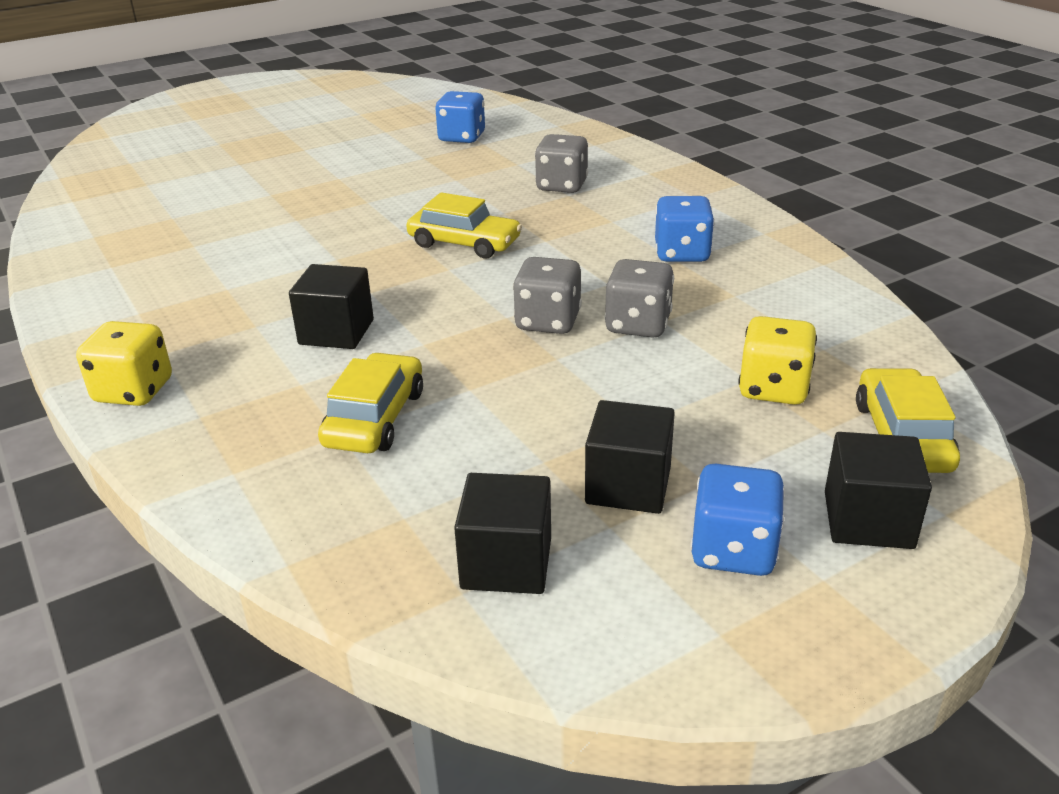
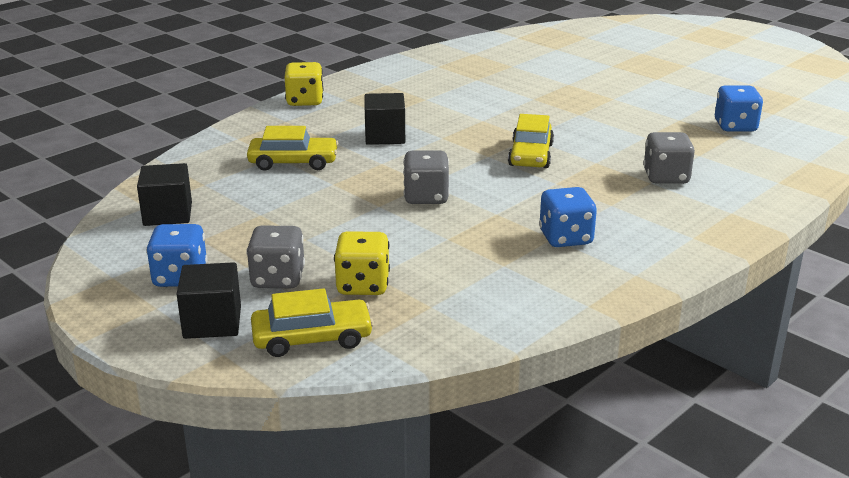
camera: 75 degrees right, 5 degrees down
black cube [585,400,675,514] -> none
grey dice [604,259,674,338] -> grey dice moved to [246,225,305,288]

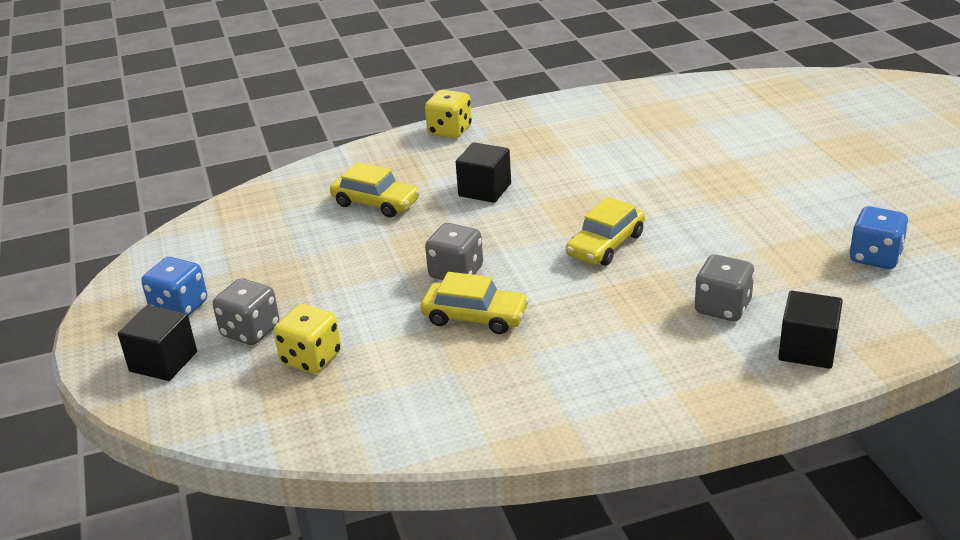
camera: 30 degrees right, 5 degrees up
black cube [137,163,192,226] -> black cube moved to [778,291,843,369]
yellow car [251,288,374,357] -> yellow car moved to [420,272,529,334]
blue dice [539,187,597,247] -> none

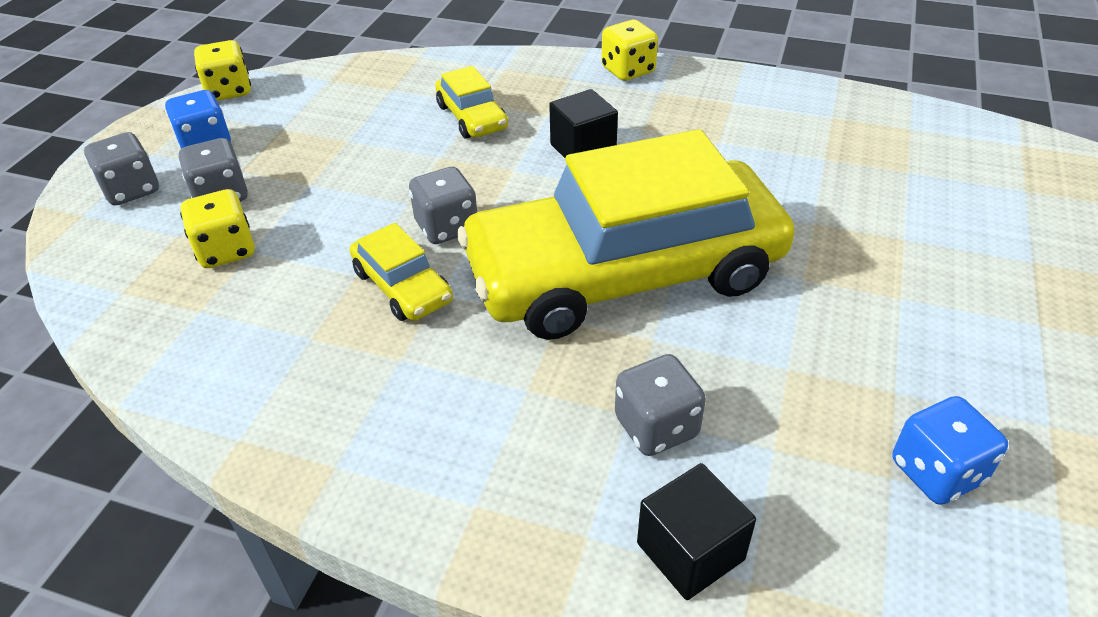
camera: 35 degrees right, 10 degrees up
black cube [118,305,197,381] -> grey dice [84,132,159,205]
yellow car [566,197,645,266] -> yellow car [457,129,795,340], size x2.47
none -> yellow dice [194,40,251,101]

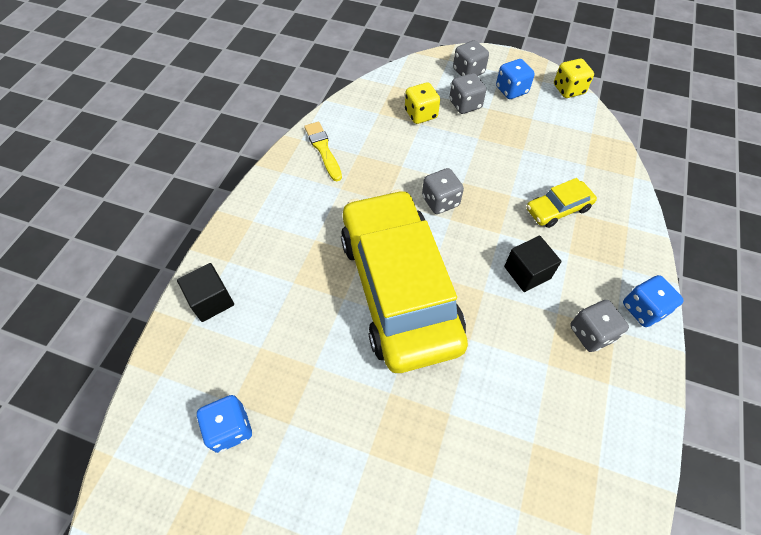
camera: 90 degrees right, 15 degrees up
yellow car [350,223,453,321] -> none
yellow dice [601,20,658,81] -> blue dice [623,275,684,327]
grey dice [615,354,706,456] -> grey dice moved to [570,300,629,352]
none -> yellow brush [304,122,342,181]

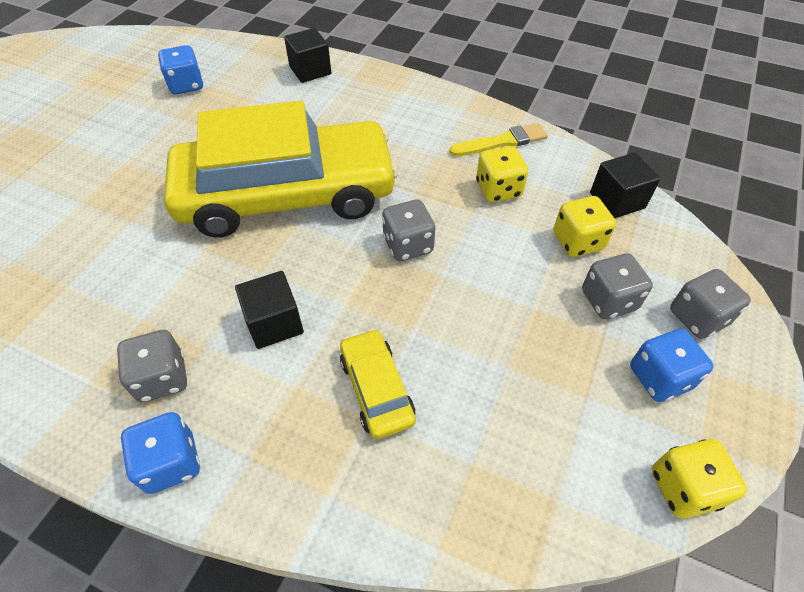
camera: 95 degrees right, 5 degrees down
none -> yellow dice [476,146,528,203]
none -> black cube [590,153,661,218]

